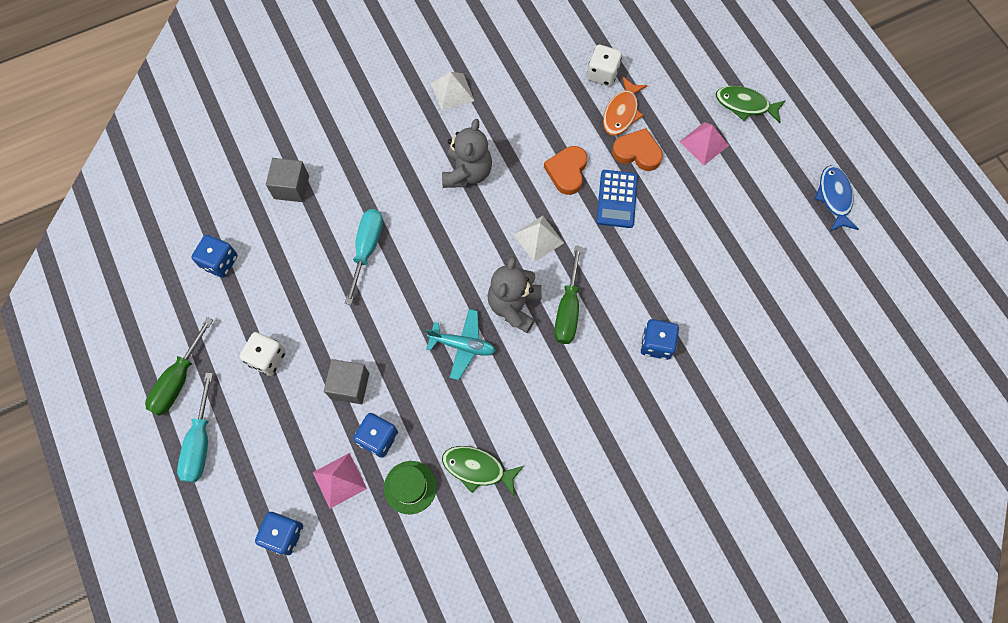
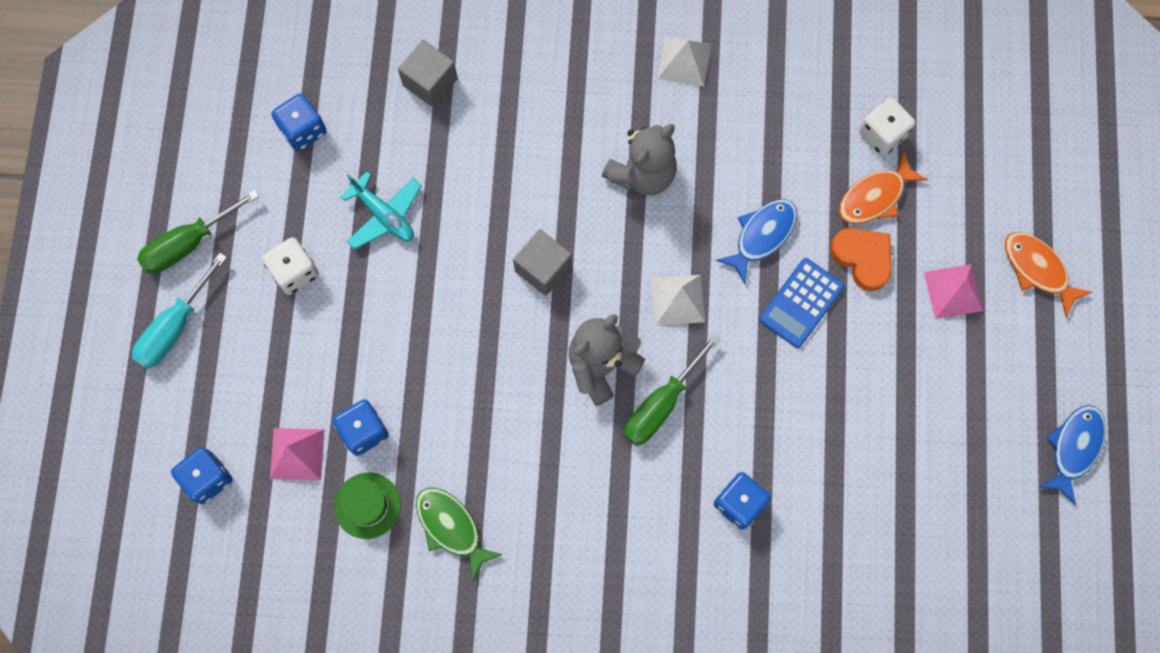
camera: 30 degrees right, 5 degrees up
grey cube [324,359,369,404] -> grey cube moved to [513,229,572,296]
turquoise screwdriver [345,209,383,305] -> none
turquoise plane [426,309,496,380] -> turquoise plane moved to [340,172,422,250]
orange heart [544,146,587,195] -> blue fish [716,199,798,284]
green fish [716,86,786,123] -> orange fish [1005,232,1092,317]

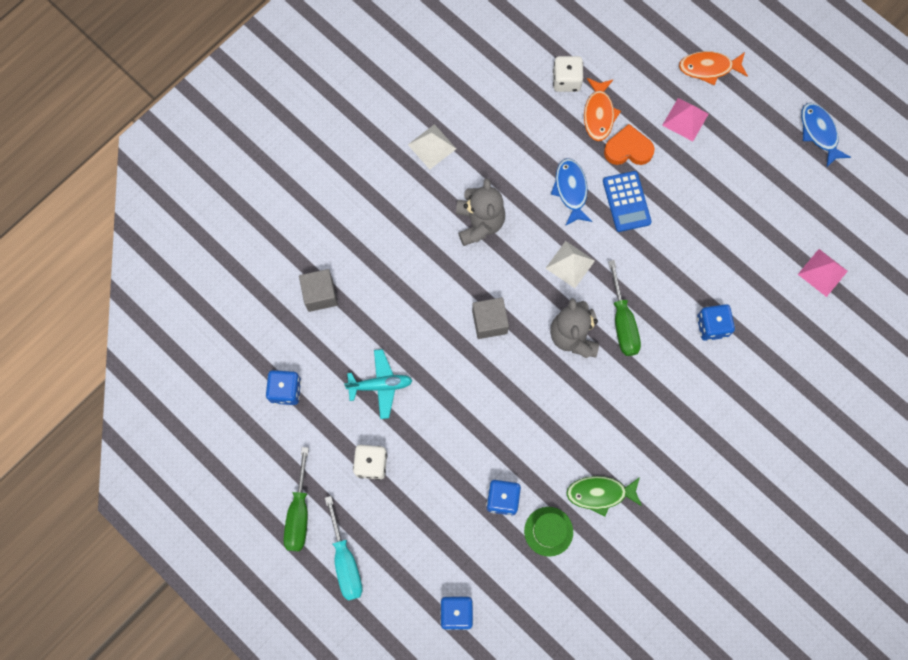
camera: 50 degrees left, 0 degrees up
pink pyramid [270,428,324,480] -> pink pyramid moved to [798,249,848,297]

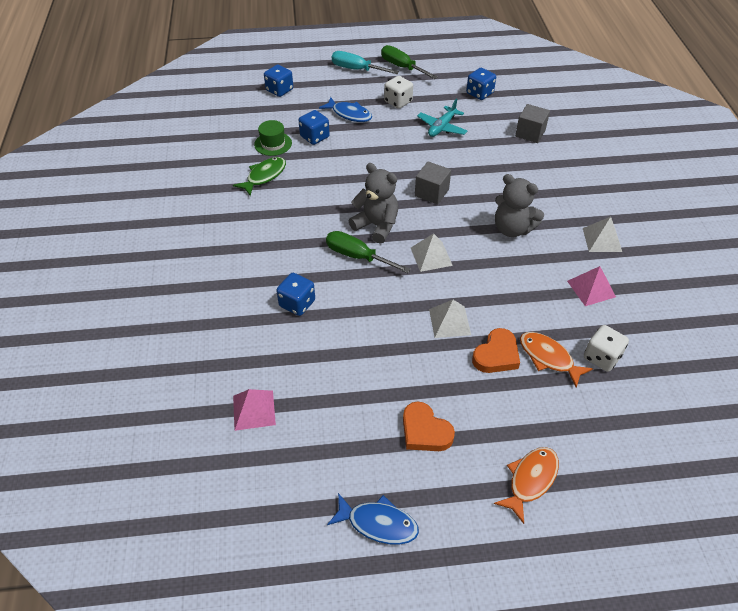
camera: 130 degrees right, 25 degrees down
blue fish [551,158,593,226] -> blue fish moved to [319,97,372,122]
blue calculator [603,171,652,232] -> white pyramid [429,300,471,338]
pink pyramid [662,98,708,141] -> pink pyramid moved to [567,266,616,306]
none -> orange heart [403,401,455,451]

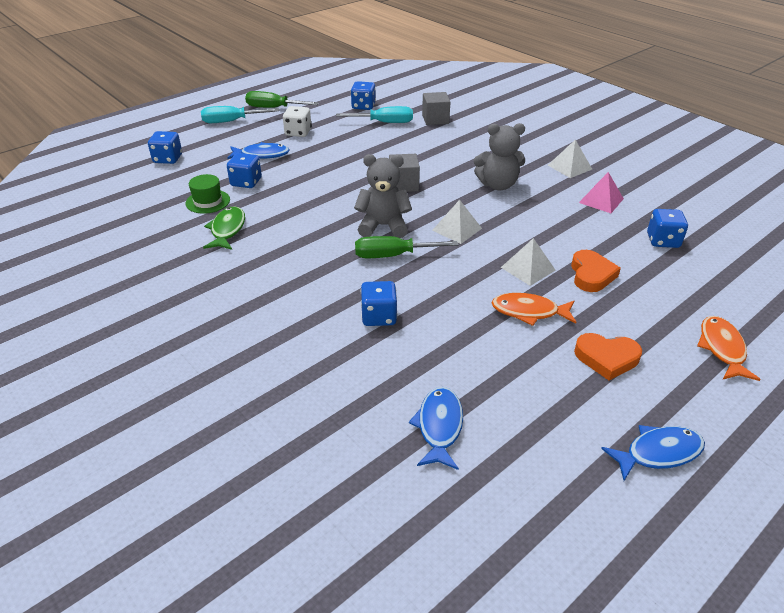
camera: 35 degrees left, 10 degrees down
pink pyramid [233,389,276,431] -> blue fish [409,387,463,470]
turquoise plane [417,98,467,137] -> none
orange fish [520,332,593,388] -> orange fish moved to [491,293,576,326]
white dice [584,325,629,372] -> blue dice [647,209,688,248]
none -> turquoise screwdriver [336,106,413,123]

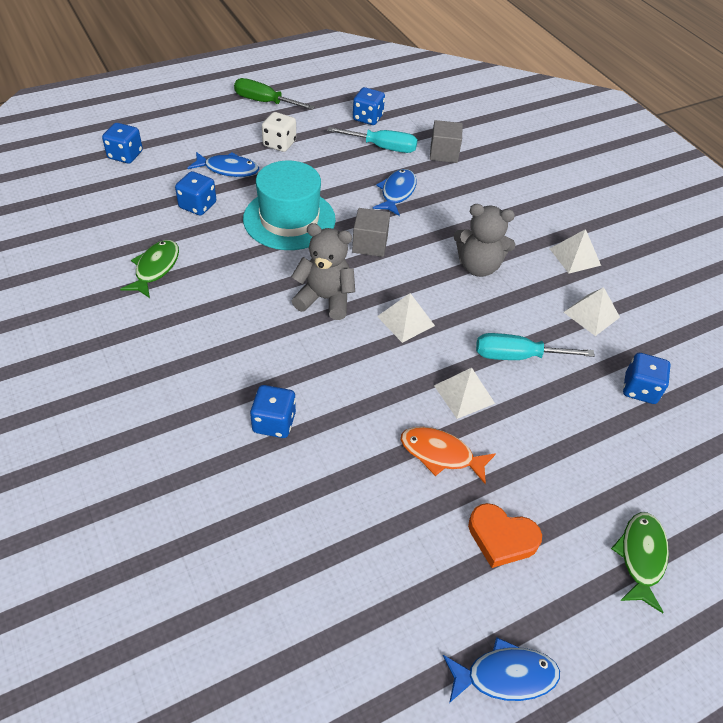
camera: 10 degrees right, 10 degrees up
green hat [186,174,230,214] -> none
turquoise screwdriver [201,106,279,123] -> turquoise screwdriver moved to [476,333,595,360]
green screwdriver [355,236,458,258] -> none
blue fish [409,387,463,470] -> blue fish moved to [373,169,417,216]
orange heart [571,250,621,292] -> none
pink pyramid [579,172,624,213] -> white pyramid [564,287,620,336]
orange fish [697,316,761,381] -> green fish [611,512,669,613]
none -> turquoise hat [243,161,336,250]

